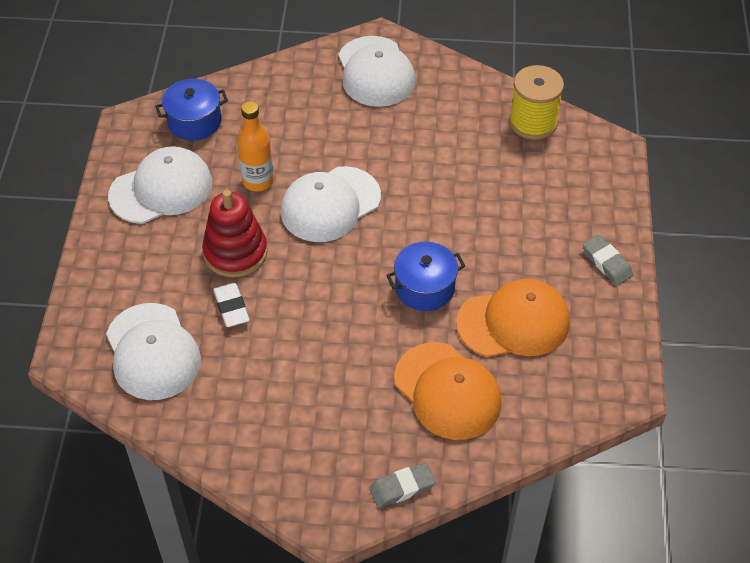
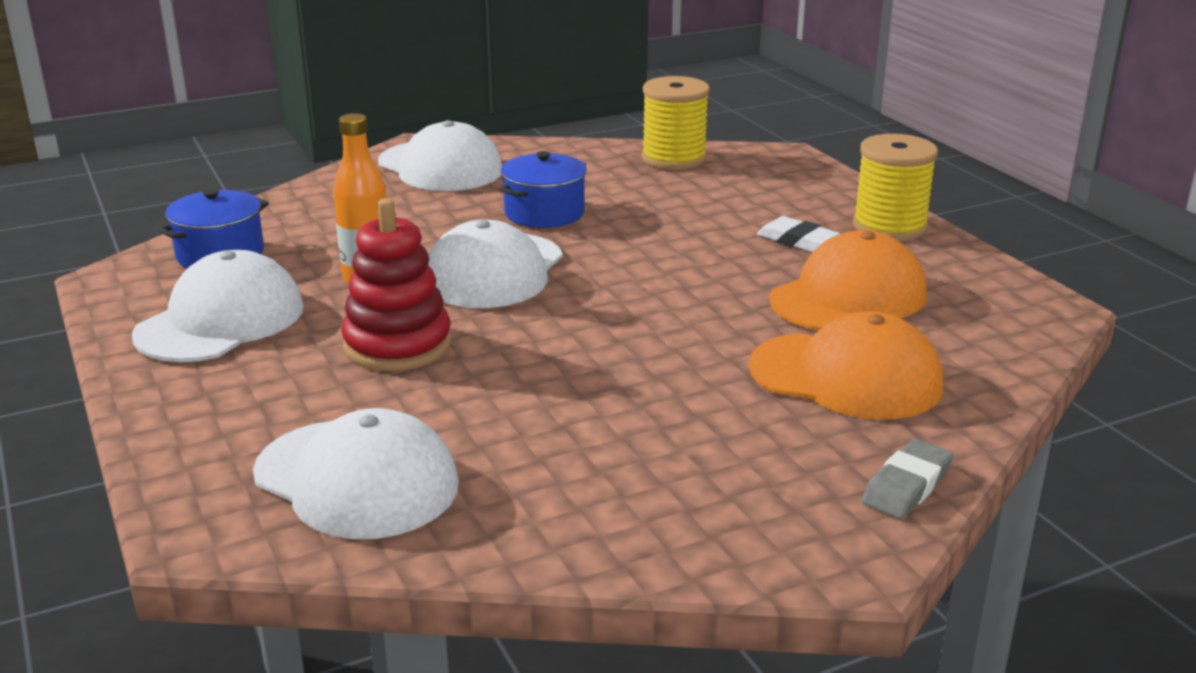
camera: 30 degrees left, 25 degrees down
white eraser [213,283,250,327] -> white eraser moved to [757,216,840,252]
blue pot [386,242,465,311] -> blue pot moved to [500,151,587,228]
grey eraser [583,235,633,285] -> yellow spool [853,134,938,241]

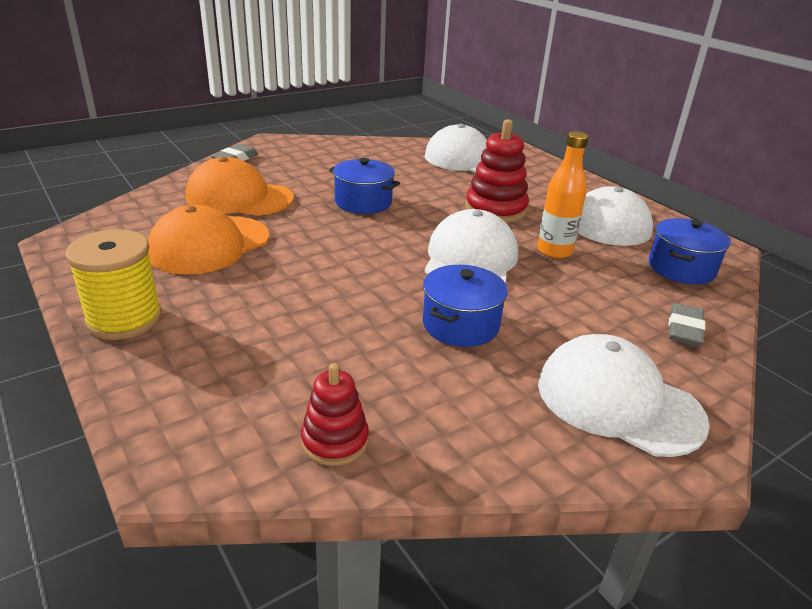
camera: 170 degrees right, 5 degrees up
yellow spool [642,76,710,170] -> red stacking toy [301,363,369,466]
white eraser [757,216,840,252] -> none
none -> blue pot [329,158,400,214]
none -> grey eraser [668,303,705,346]

